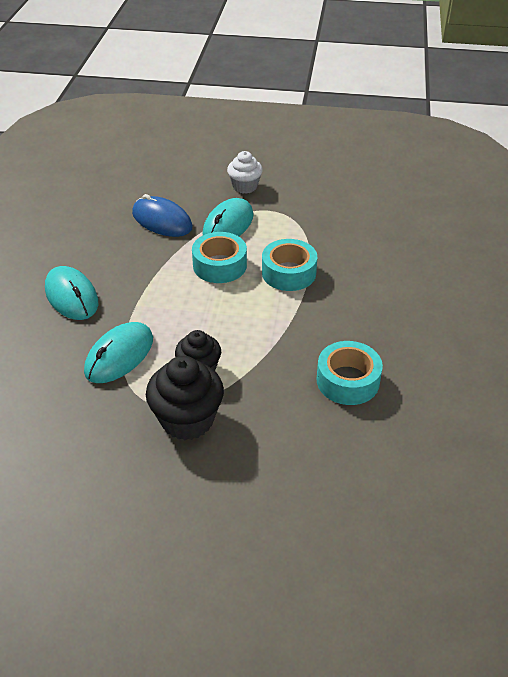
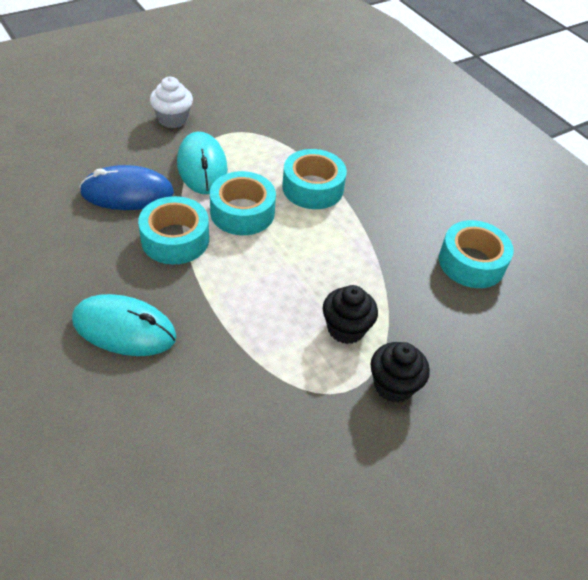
camera: 45 degrees left, 5 degrees up
turquoise mouse [84,322,153,383] -> none
black cupcake [146,356,224,440] -> black cupcake [370,342,430,403], size x0.64
none -> turquoise tape [138,196,209,264]

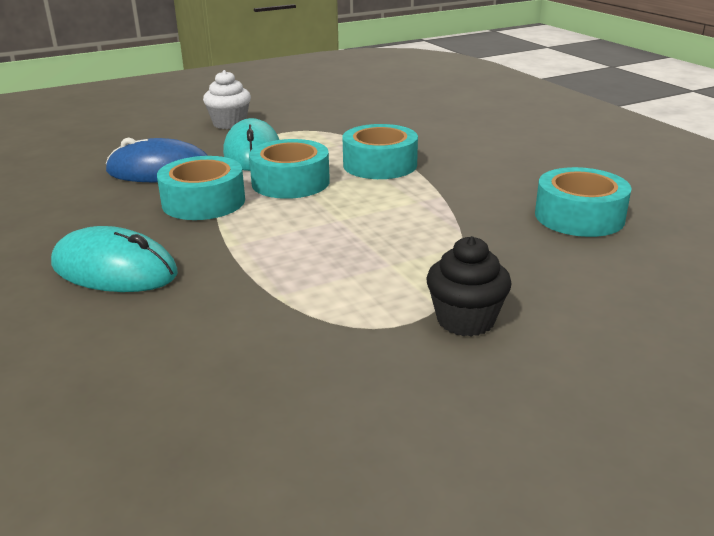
camera: 10 degrees right, 20 degrees down
black cupcake [323,285,378,344] -> none

